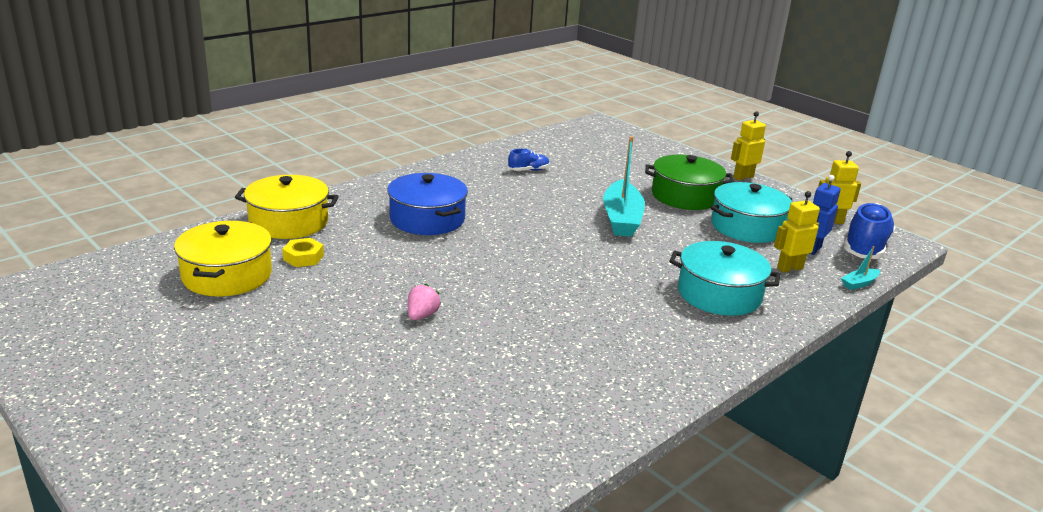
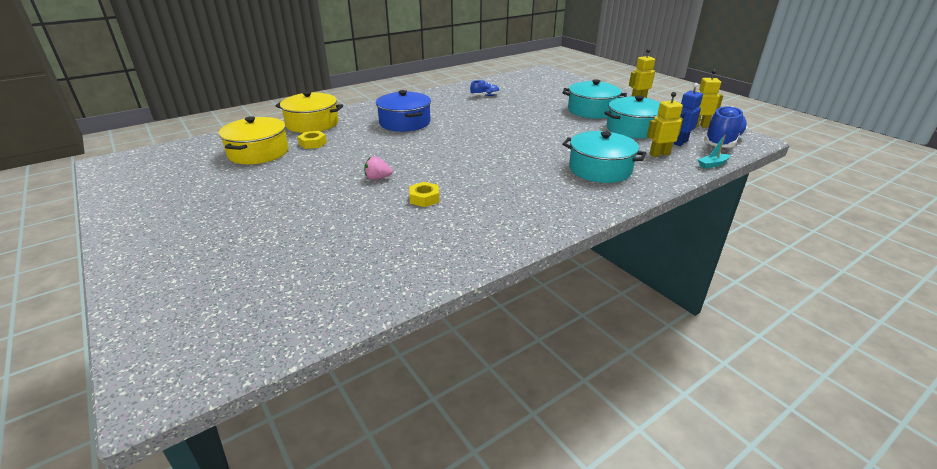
camera: 10 degrees right, 5 degrees up
pink strawberry [408,283,441,320] -> pink strawberry turned 120 degrees counterclockwise [364,156,393,180]
turquoise boat [603,136,645,237] -> none
green pot [645,155,734,210] -> turquoise pot [563,79,627,119]
none -> yellow nut [409,182,439,207]

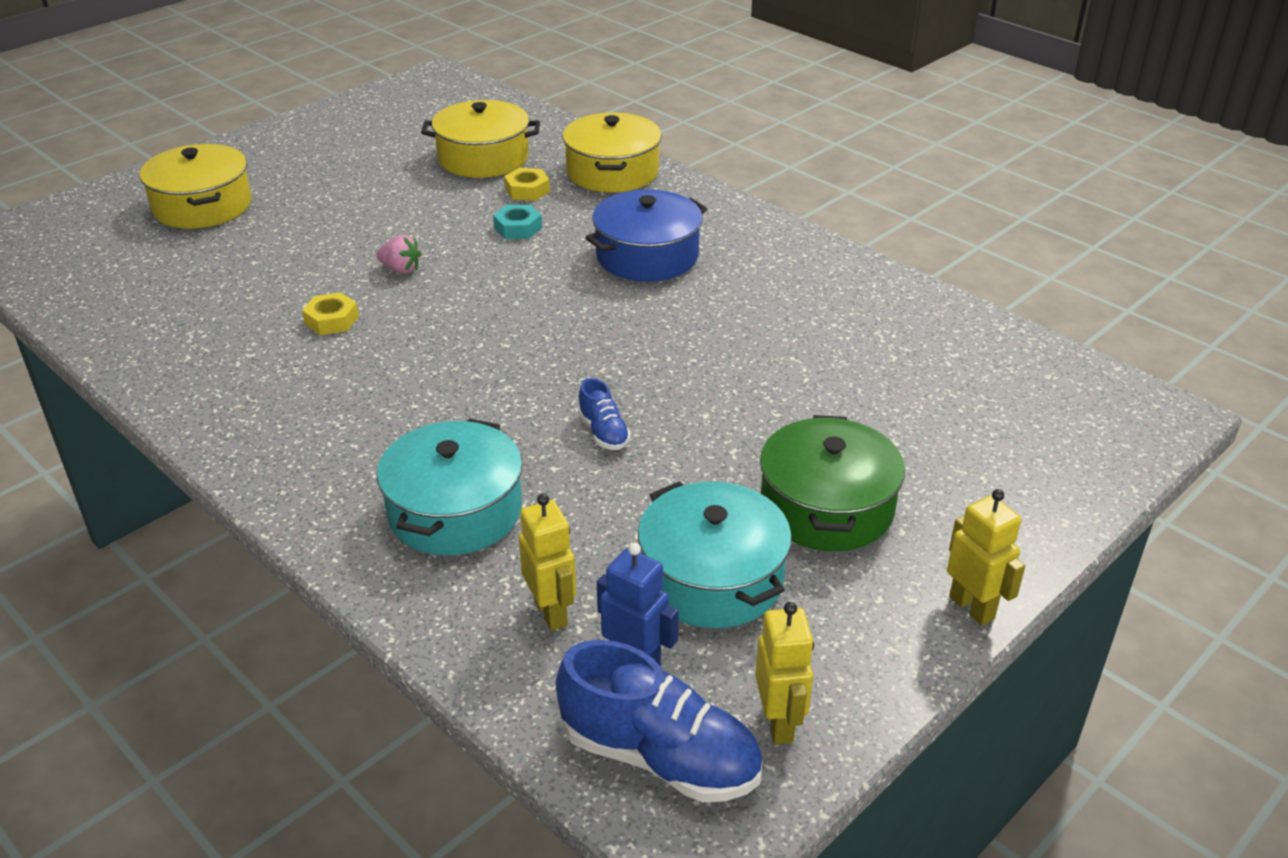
camera: 80 degrees right, 5 degrees up
pink strawberry [364,156,393,180] -> pink strawberry turned 120 degrees clockwise [377,235,421,274]
blue shoe [470,80,500,96] -> blue shoe moved to [578,378,631,450]
turquoise pot [563,79,627,119] -> green pot [760,415,905,551]
turquoise boat [698,135,730,169] -> none
none -> yellow pot [140,144,252,229]
none -> turquoise nut [493,205,542,239]

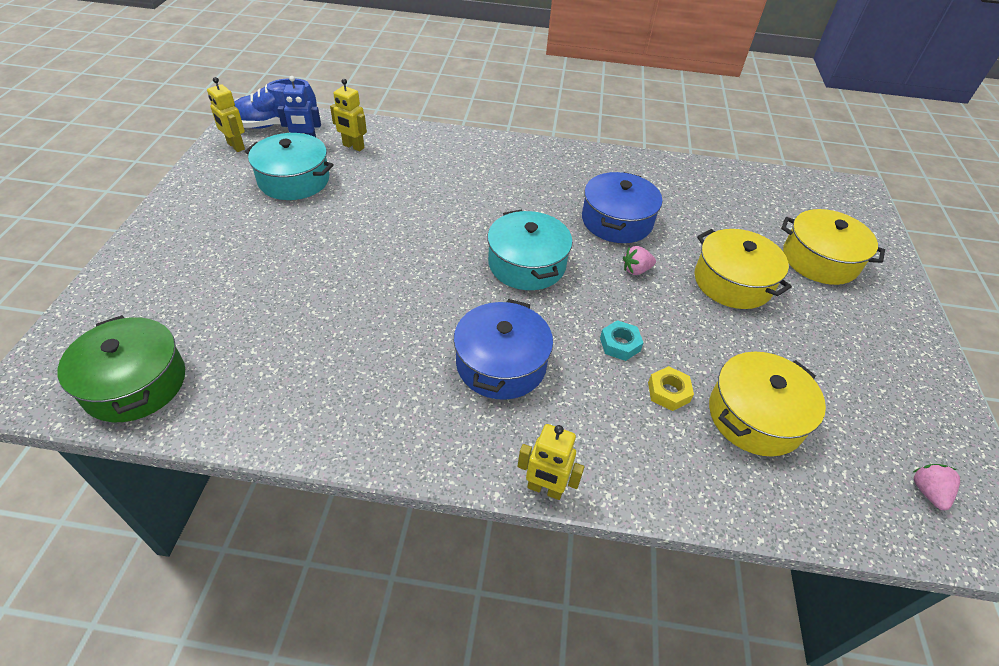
camera: 140 degrees right, 10 degrees up
yellow nut [302,292,359,335] -> blue pot [582,172,662,243]
turquoise pot [377,418,523,555] -> turquoise pot moved to [487,210,573,290]
yellow pot [563,113,662,192] -> yellow pot moved to [695,229,792,309]
blue shoe [578,378,631,450] -> none
green pot [760,415,905,551] -> green pot moved to [57,315,185,422]
yellow robot [947,489,1025,626] -> yellow robot moved to [517,424,584,500]
none -> pink strawberry [913,464,960,510]

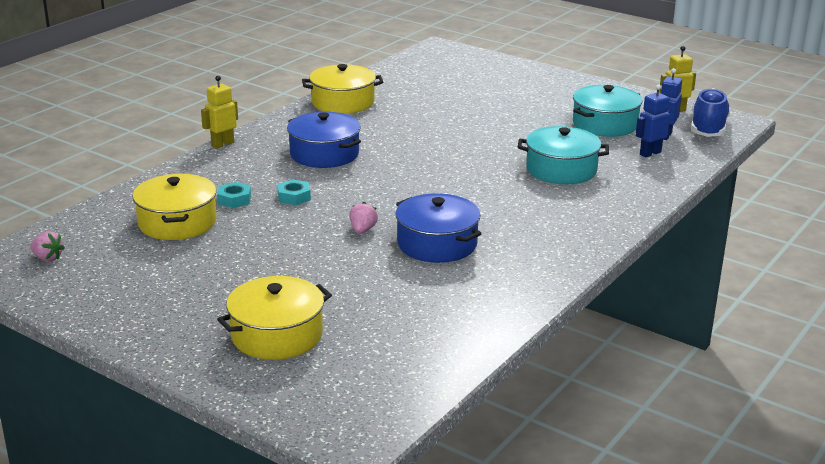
camera: 120 degrees right, 20 degrees down
green pot [57,315,185,422] -> none
yellow robot [330,79,367,151] -> blue robot [636,84,670,157]
turquoise pot [487,210,573,290] -> turquoise pot moved to [518,126,609,184]
yellow nut [648,366,694,411] -> turquoise nut [217,182,251,208]
yellow pot [695,229,792,309] -> yellow pot moved to [302,64,383,114]

